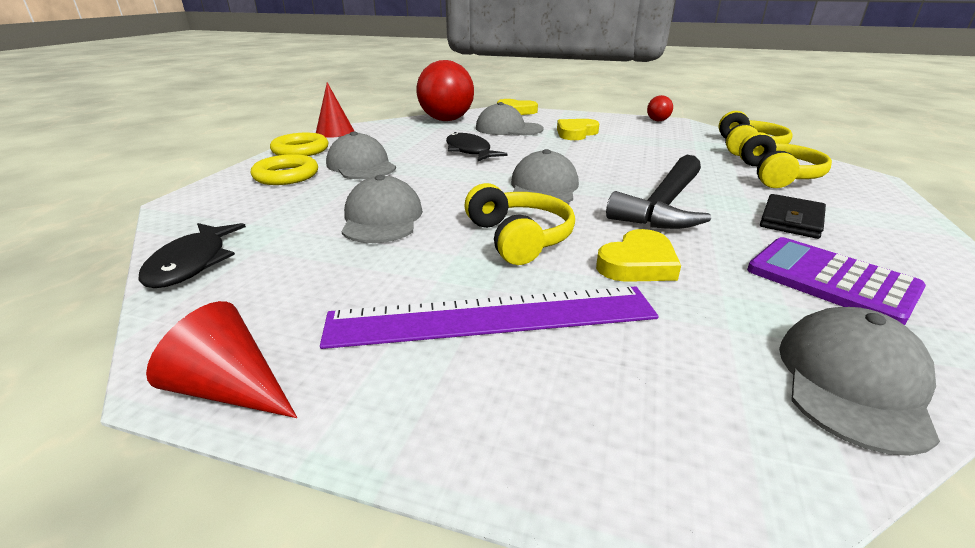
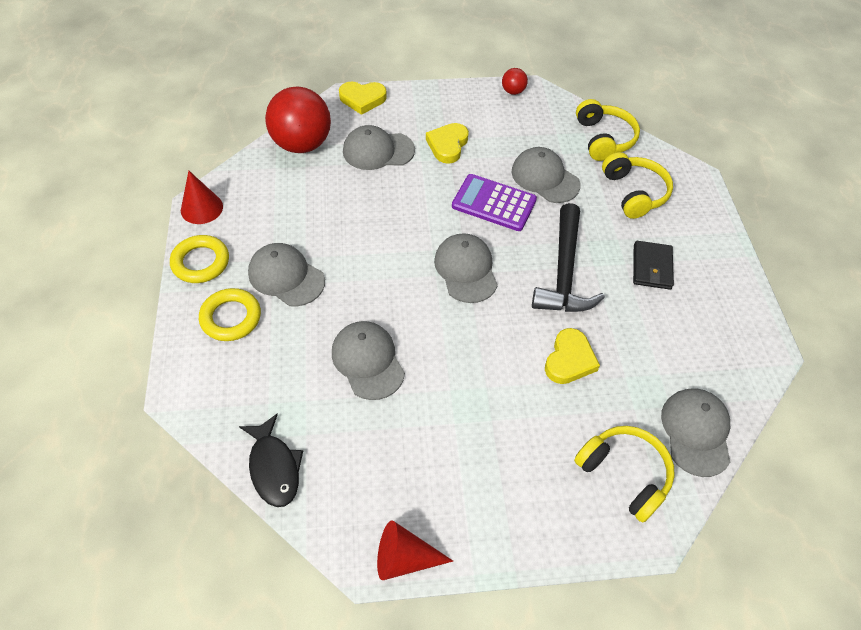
camera: 25 degrees left, 25 degrees up
purple ruler [320,286,659,349] -> none
black fish [446,132,508,161] -> none
yellow headphones [465,183,575,265] -> yellow headphones moved to [574,426,675,523]
purple calculator [747,237,926,325] -> purple calculator moved to [452,174,537,231]
none -> grey cap [511,147,580,203]

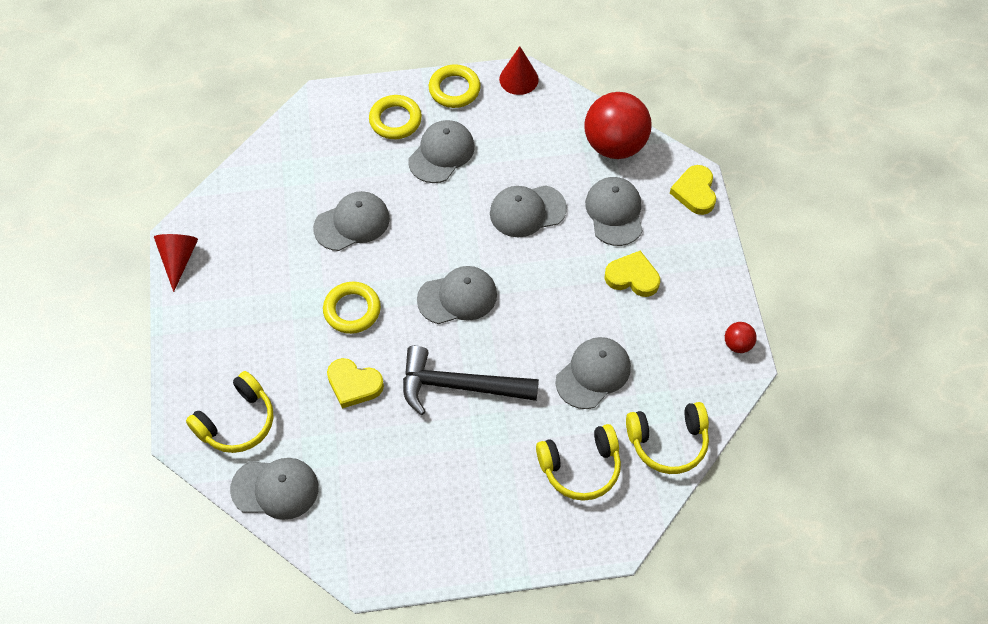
camera: 90 degrees right, 5 degrees up
black fish [239,413,303,507] -> none
purple calculator [452,174,537,231] -> none
black wallet [633,241,674,290] -> none
none -> yellow ring [323,282,381,334]
none -> grey cap [490,185,567,237]

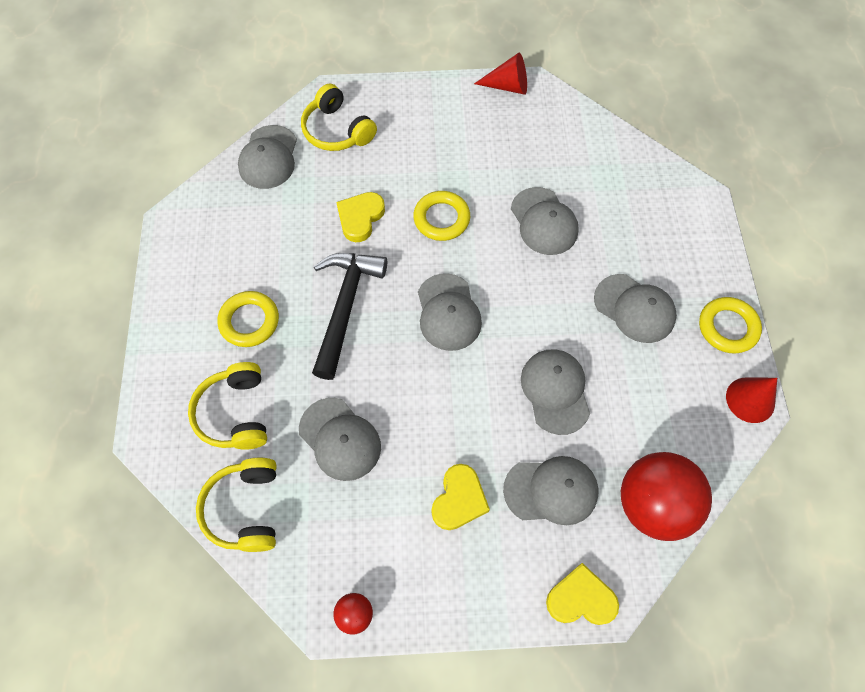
camera: 95 degrees right, 5 degrees up
yellow ring [369,95,422,139] -> yellow ring moved to [217,291,279,347]

